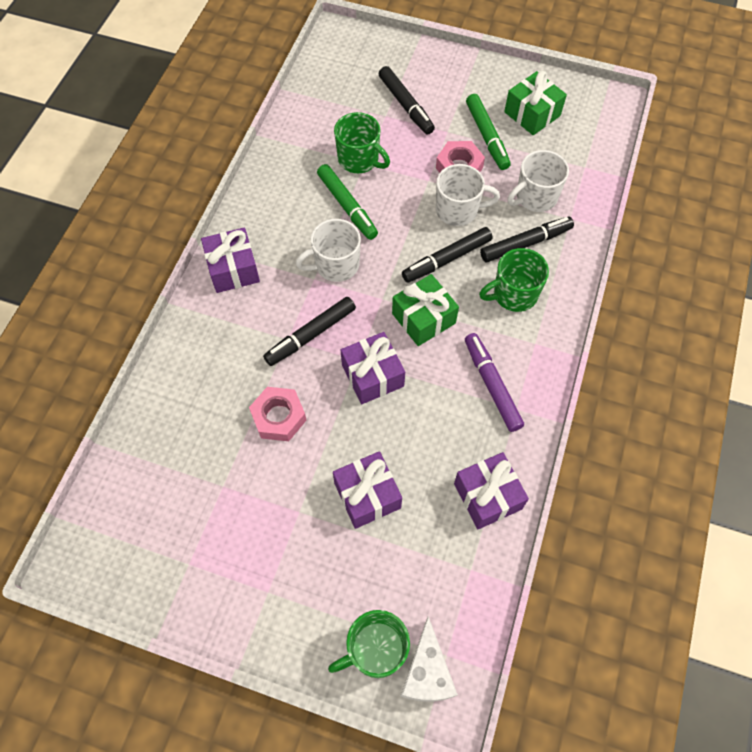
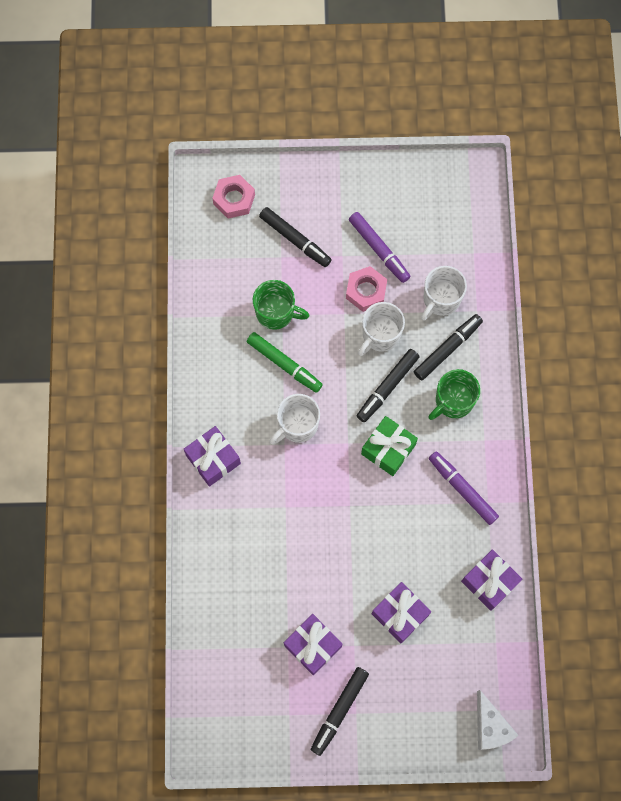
camera: 20 degrees left, 10 degrees up
pink nut [249,387,306,441] -> pink nut moved to [212,175,255,218]
black marker [263,297,356,366] -> black marker moved to [311,667,369,756]
green mug [328,610,410,678] -> none
purple gift [341,332,405,404] -> purple gift moved to [284,614,342,675]
white mug [436,164,500,226] -> white mug turned 150 degrees clockwise [358,302,405,356]
green marker [466,94,511,170] -> purple marker [349,212,410,283]
green gift [504,71,567,135] -> none

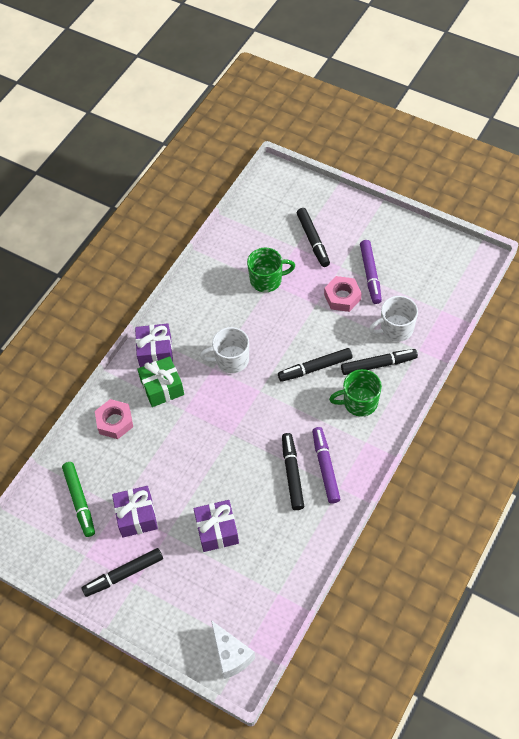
camera: 35 degrees right, 15 degrees down
pink nut [212,175,255,218] -> pink nut moved to [95,399,133,439]
green marker [247,332,323,393] -> green marker moved to [62,462,95,537]
green mug [253,280,310,330] -> green mug turned 60 degrees counterclockwise [247,248,295,293]
white mug [358,302,405,356] -> none
green gift [361,416,418,476] -> green gift moved to [137,356,184,407]
purple gift [461,549,522,611] -> none
white cheese [477,690,519,750] -> white cheese turned 45 degrees counterclockwise [211,620,255,679]
none -> black marker [282,433,304,510]

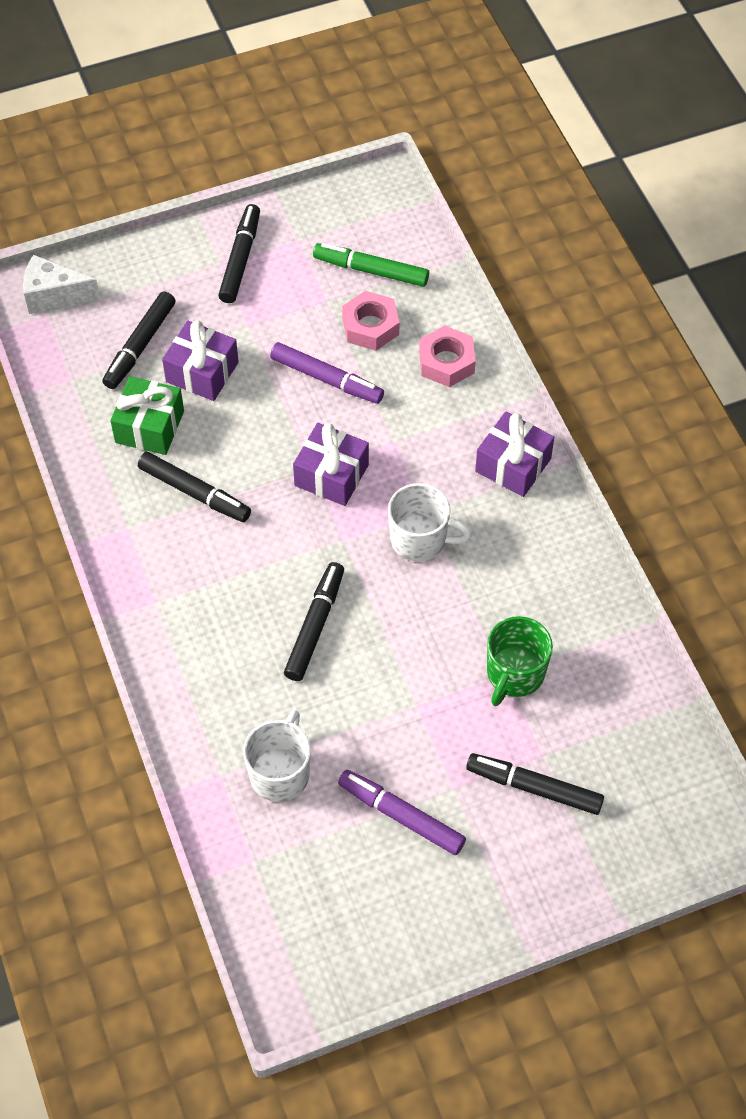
camera: 125 degrees right, 0 degrees up
purple gift [112,486,158,537] -> purple gift moved to [293,423,369,506]
green gift [137,356,184,407] -> green gift moved to [110,376,184,455]
white mug [200,327,249,373] -> white mug turned 75 degrees clockwise [388,483,472,562]
purple marker [312,427,340,504] -> purple marker moved to [270,342,384,404]
pink nut [324,276,362,312] -> pink nut moved to [342,291,399,351]
green mug [329,369,382,417] -> none
black marker [341,349,418,375] -> black marker moved to [102,291,176,389]

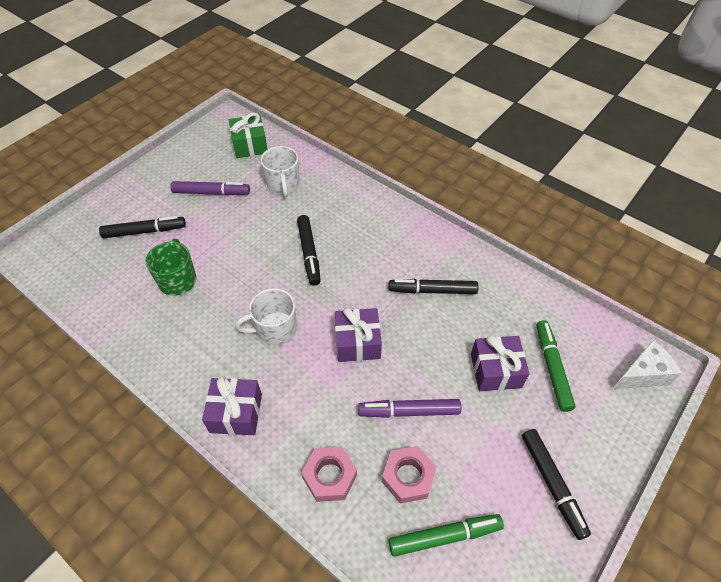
camera: 150 degrees right, 5 degrees down
black marker [102,291,176,389] -> green marker [536,320,575,412]
green gift [110,376,184,455] -> green gift moved to [229,113,268,158]

